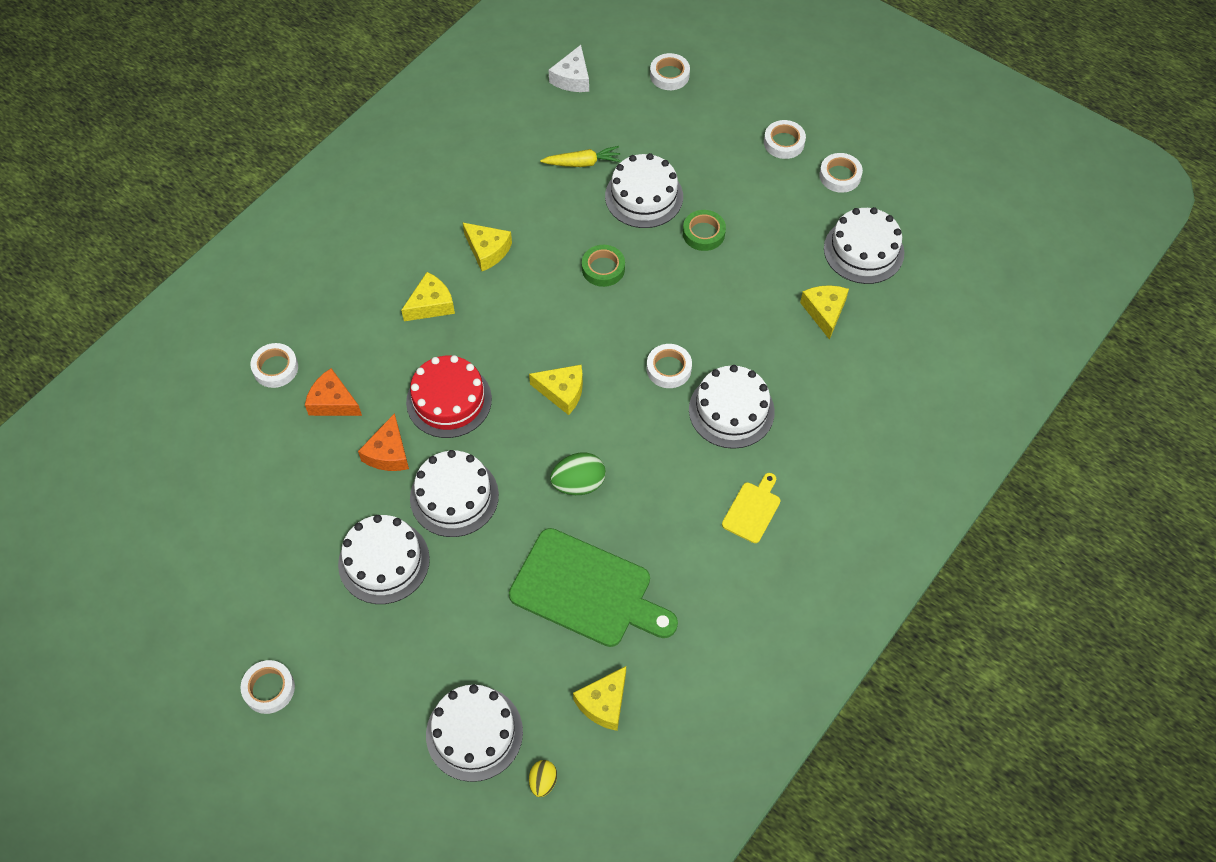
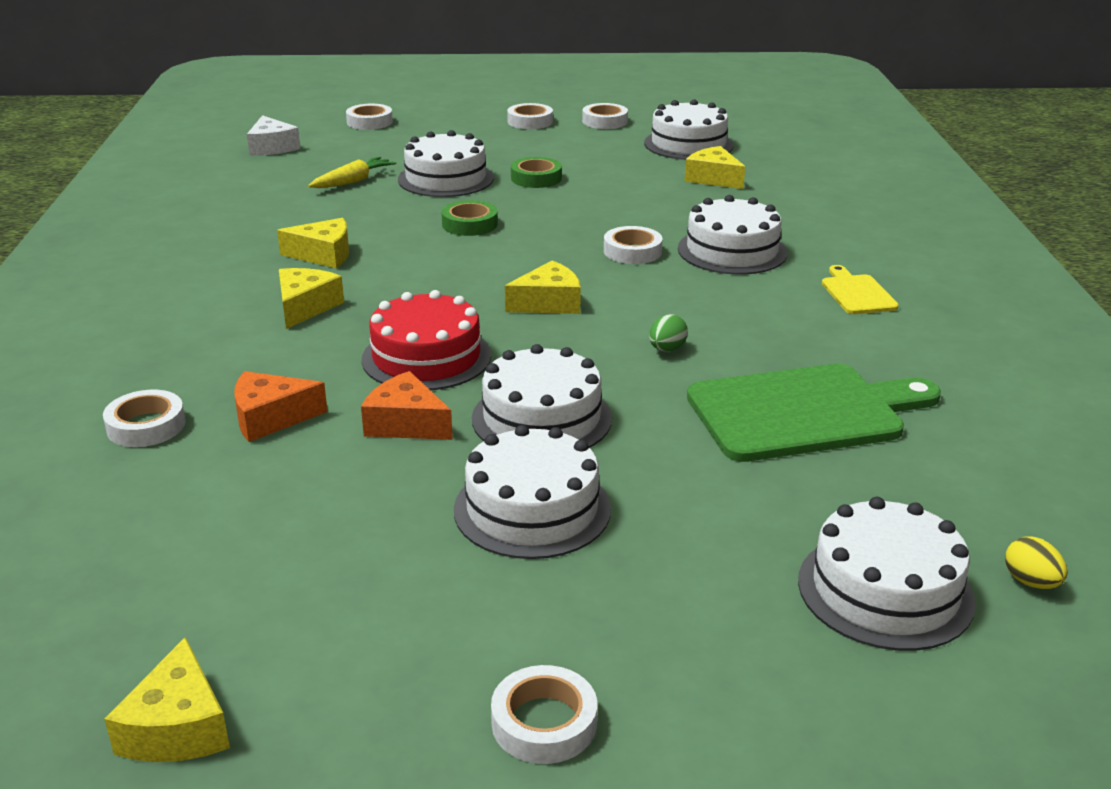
camera: 40 degrees left, 30 degrees down
orange cheese [358,413,409,471] -> orange cheese turned 150 degrees clockwise [361,371,453,440]
green egg [550,453,606,495] -> green egg [649,314,688,352], size x0.59
yellow cheese [573,666,626,731] -> yellow cheese moved to [104,637,230,762]

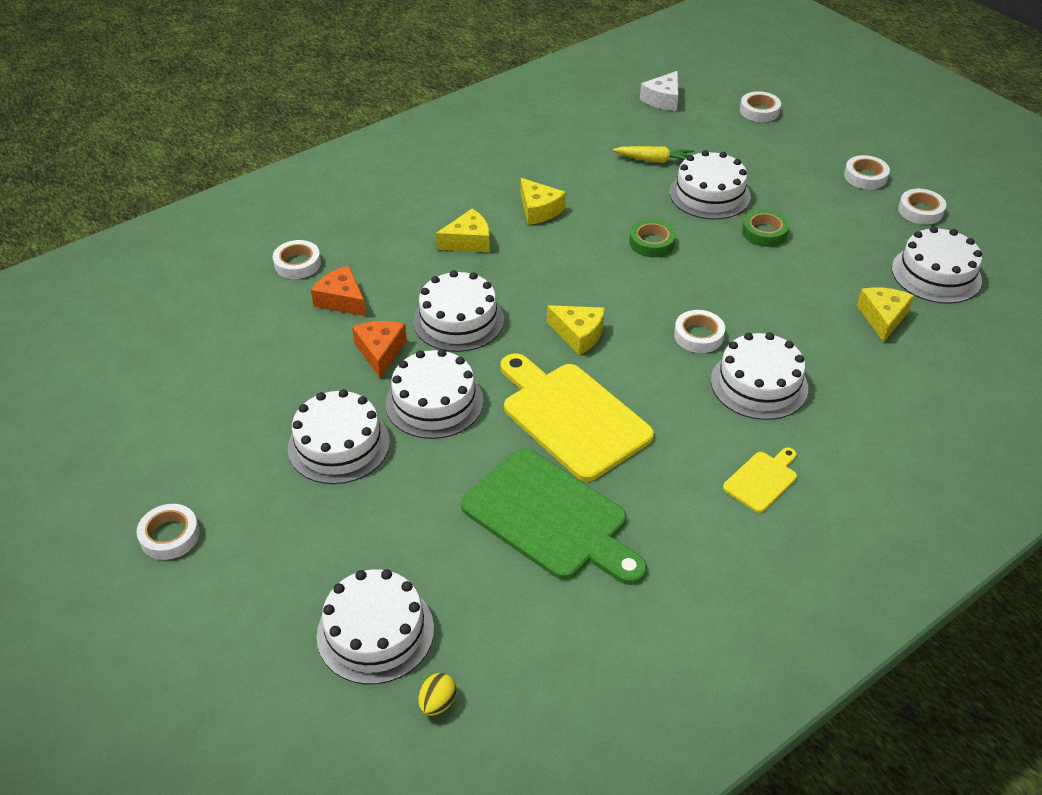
camera: 55 degrees right, 15 degrees up
yellow cheese [104,637,230,762] -> none
red cake [362,290,491,390] -> white cake [413,270,504,352]
green egg [649,314,688,352] -> yellow cutting board [501,353,654,482]

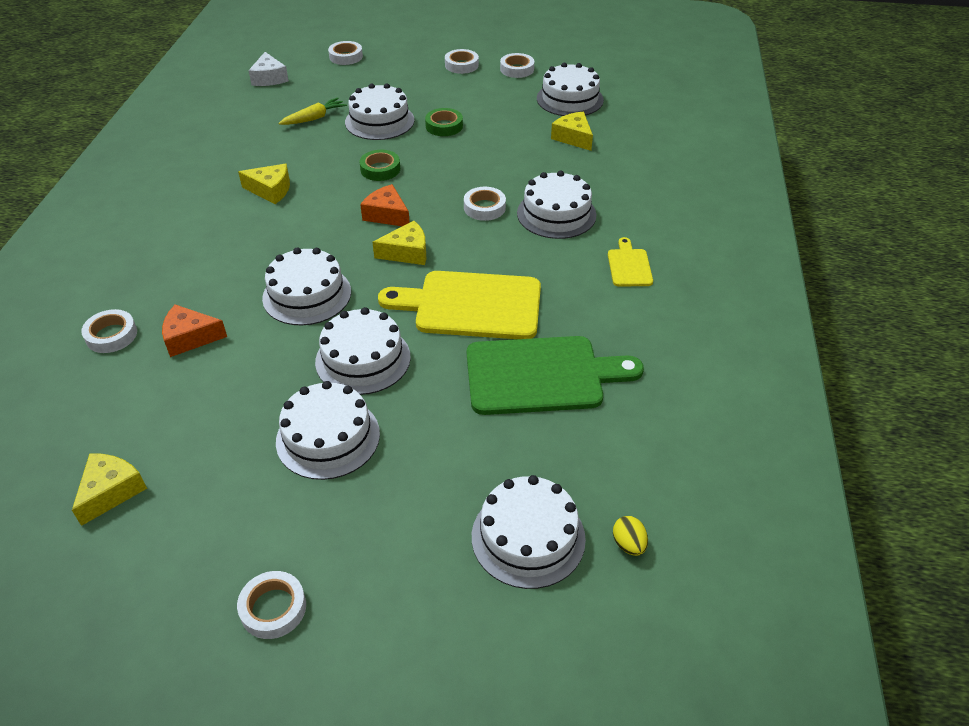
camera: 45 degrees left, 0 degrees up
orange cheese [352,321,407,378] -> orange cheese moved to [360,184,410,226]
yellow cheese [436,209,490,252] -> yellow cheese moved to [72,453,147,526]

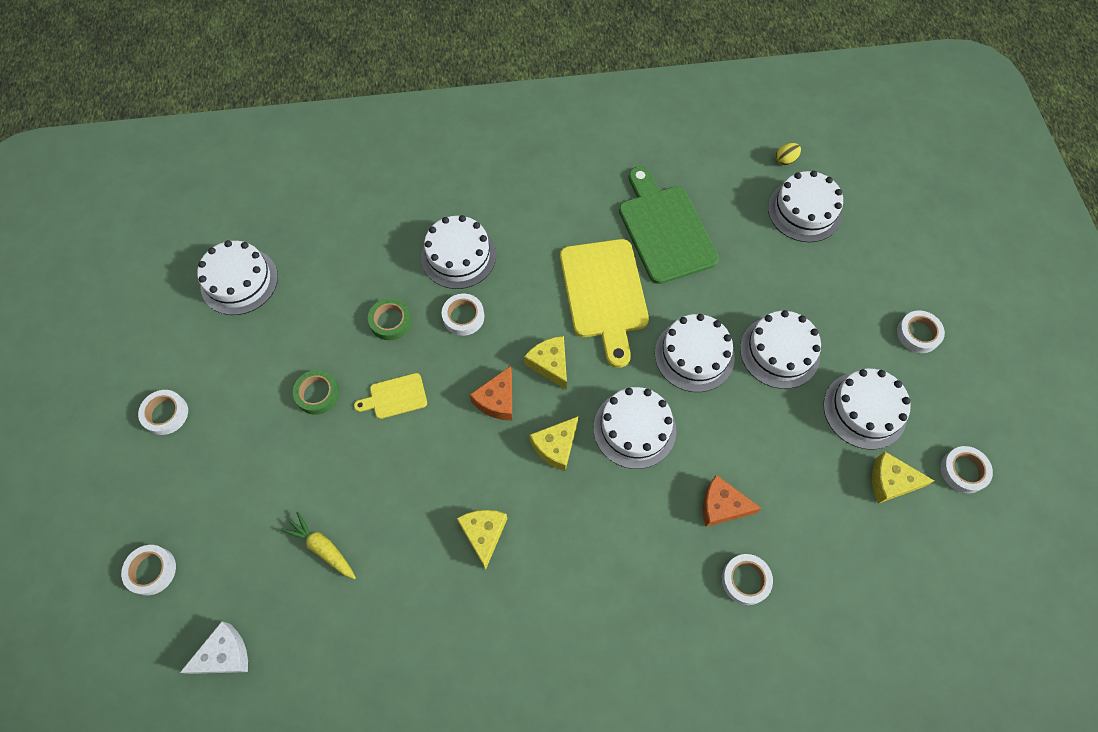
camera: 105 degrees left, 20 degrees up
orange cheese [162,304,227,357] -> orange cheese turned 120 degrees clockwise [703,475,762,527]
white cake [345,83,414,140] -> white cake moved to [823,369,911,450]
green tape [360,150,400,181] -> green tape moved to [368,298,412,340]
white tape [500,53,534,78] -> white tape moved to [941,446,993,493]
yellow cheese [551,112,593,151] -> yellow cheese moved to [529,416,578,471]
yellow cutting board [608,237,653,287] -> yellow cutting board moved to [354,373,427,419]

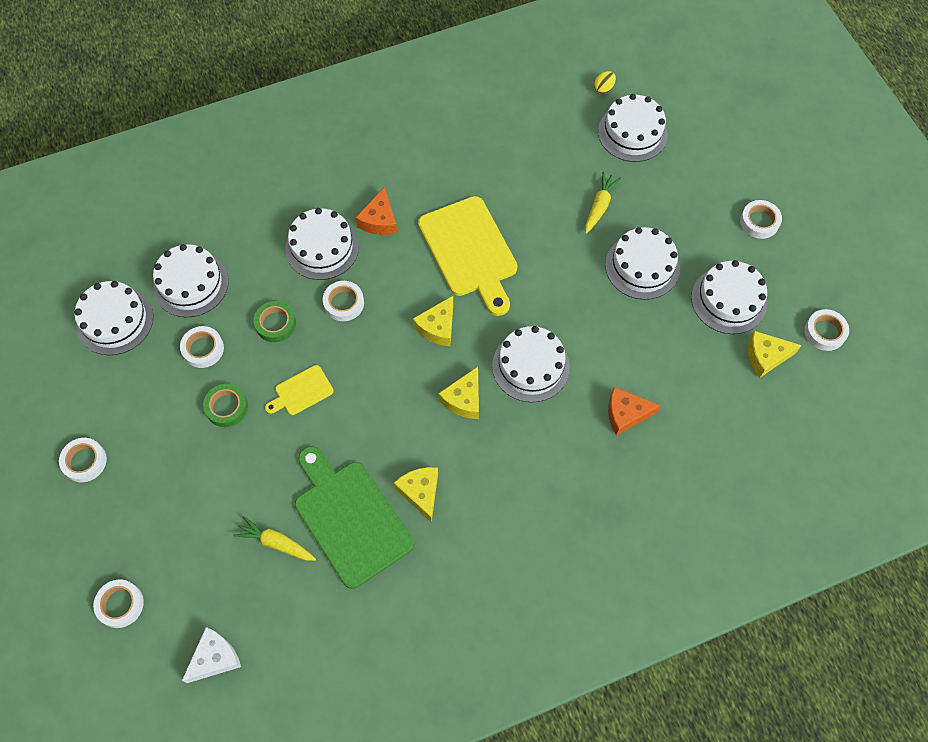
camera: 15 degrees left, 0 degrees up
orange cheese [470,366,512,420] -> orange cheese moved to [355,187,397,235]
yellow cheese [524,336,567,390] -> yellow cheese turned 105 degrees counterclockwise [413,296,453,346]
green cutting board [619,166,719,284] -> green cutting board moved to [295,446,414,589]
white cake [655,314,735,392] -> white cake moved to [153,244,229,317]
white tape [722,554,773,605] -> white tape moved to [180,326,224,368]
none -> yellow carrot [585,172,621,234]

